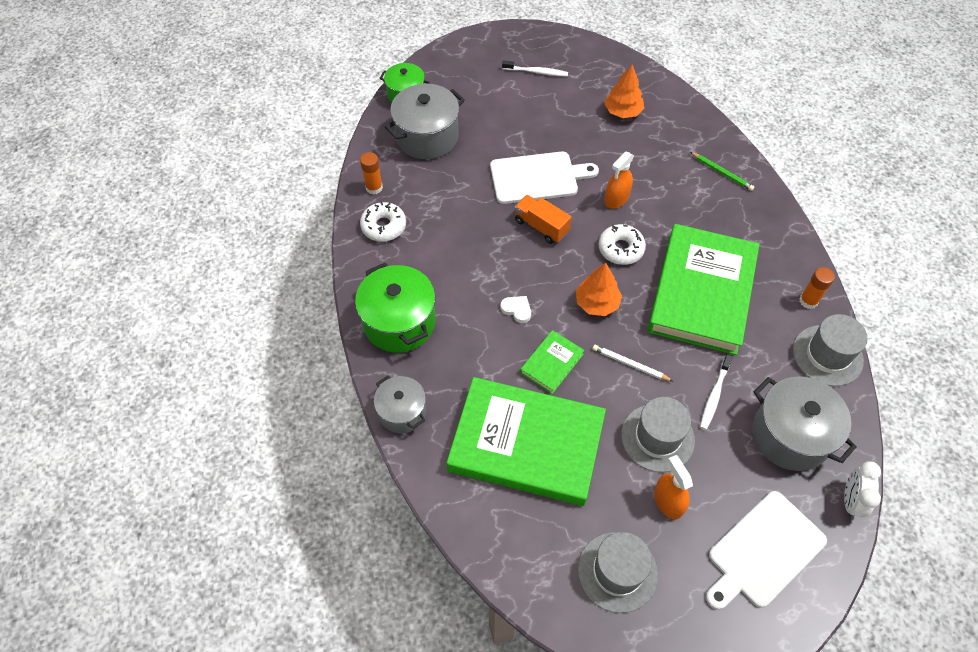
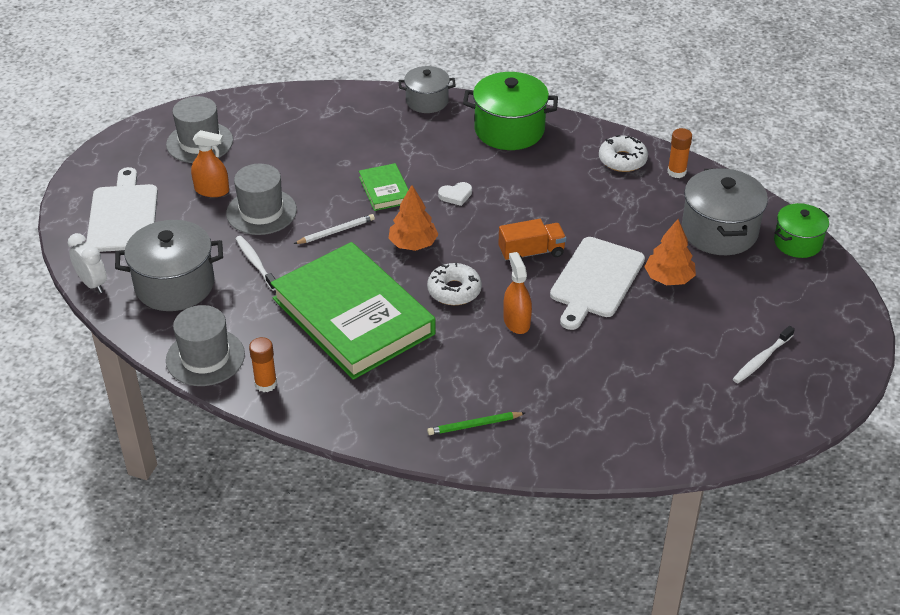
camera: 125 degrees right, 15 degrees down
green book [447,377,606,506] -> none
orange tree [604,65,644,118] -> orange tree moved to [644,219,696,285]

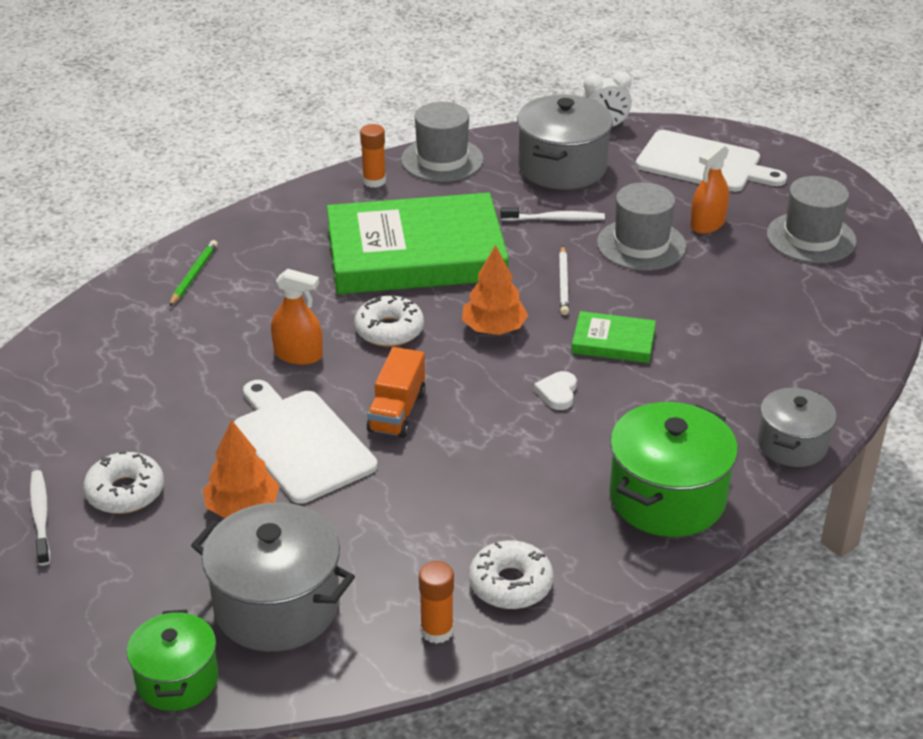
camera: 120 degrees right, 5 degrees down
none -> white donut [83,451,164,514]

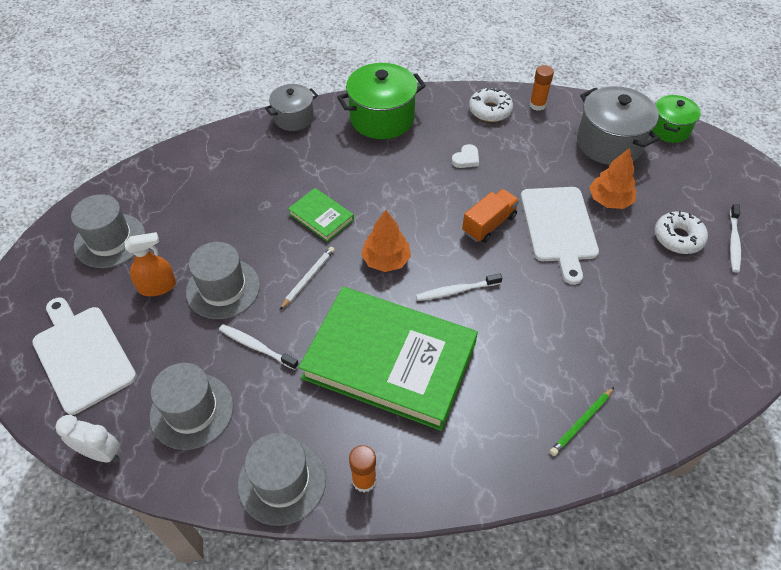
camera: 150 degrees left, 15 degrees up
orange spray bottle [271,269,323,365] -> none
white donut [354,295,424,347] -> white toothbrush [416,273,502,301]
grey pot [517,95,613,190] -> grey hat [150,363,233,450]
white heart [534,371,577,410] -> white heart moved to [452,144,479,168]

